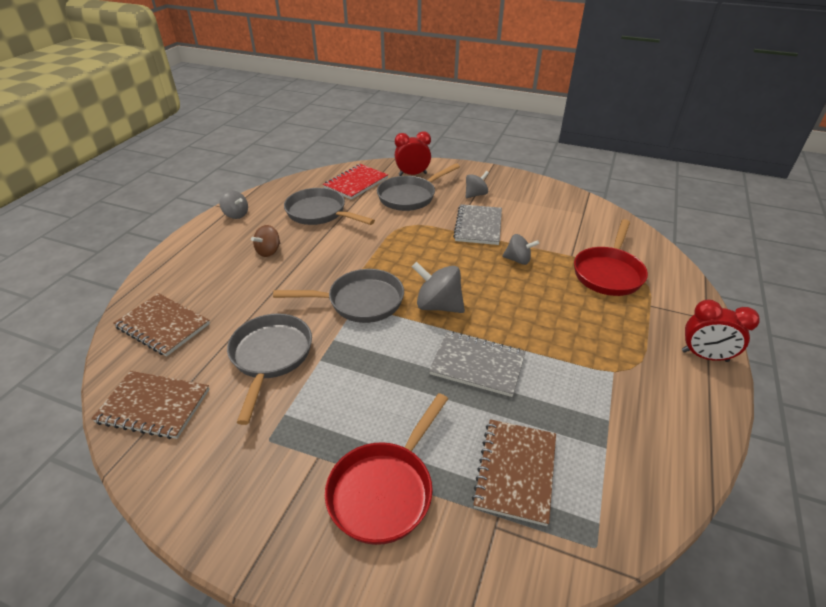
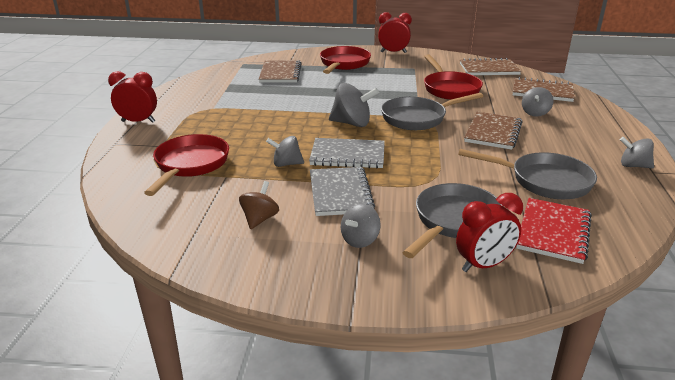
camera: 165 degrees right, 10 degrees down
grey pan [227,313,312,425] -> red pan [424,54,483,100]
brown spinning top [251,225,280,257] -> brown spinning top moved to [239,181,279,229]
grey notebook [429,331,526,397] -> grey notebook moved to [309,138,385,168]
none -> red clock [378,12,412,53]
none -> brown notebook [464,112,522,150]
none -> grey spinning top [522,87,554,117]

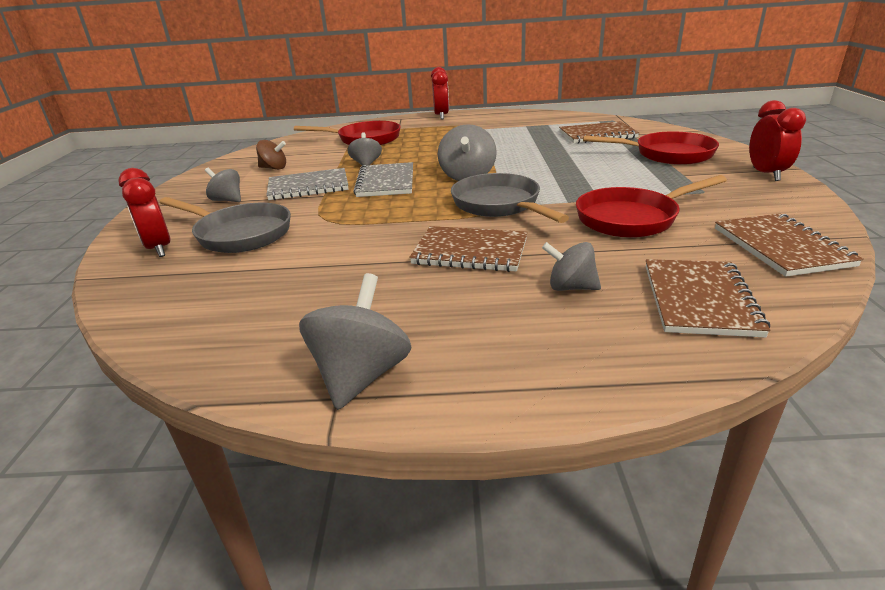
camera: 85 degrees right, 0 degrees up
grey pan [458,149,597,199] -> none
red notebook [516,198,592,264] -> none
grey spinning top [620,137,654,168] -> grey spinning top [299,273,411,410], size x1.55

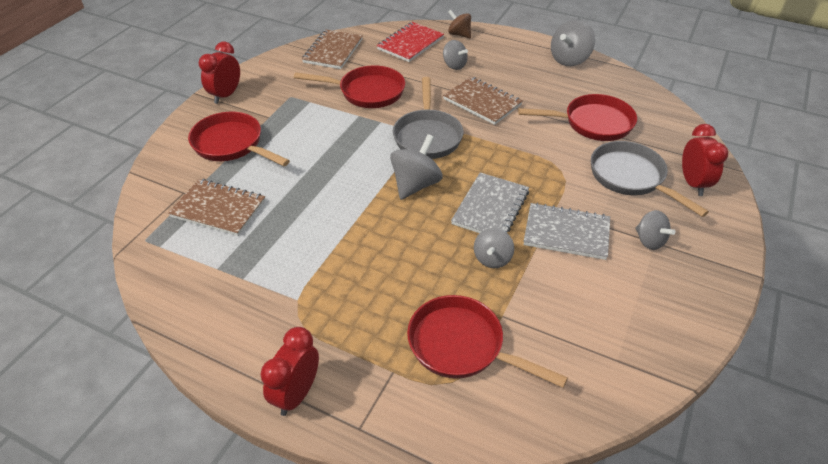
camera: 155 degrees left, 15 degrees up
brown spinning top [256,140,286,170] -> brown spinning top moved to [448,10,471,38]
brown notebook [646,259,770,338] -> red notebook [377,22,444,62]
none -> red pan [518,94,637,141]

